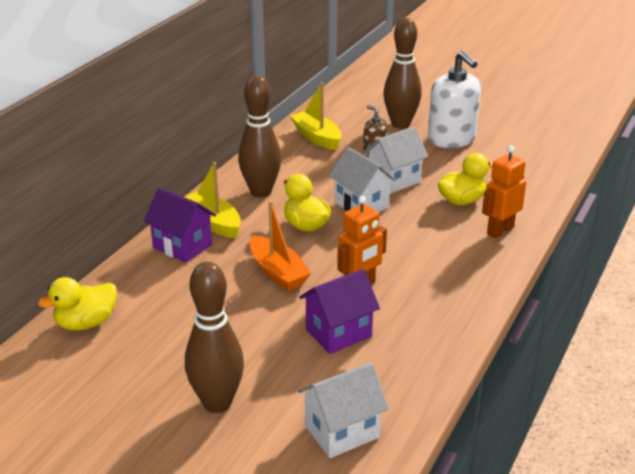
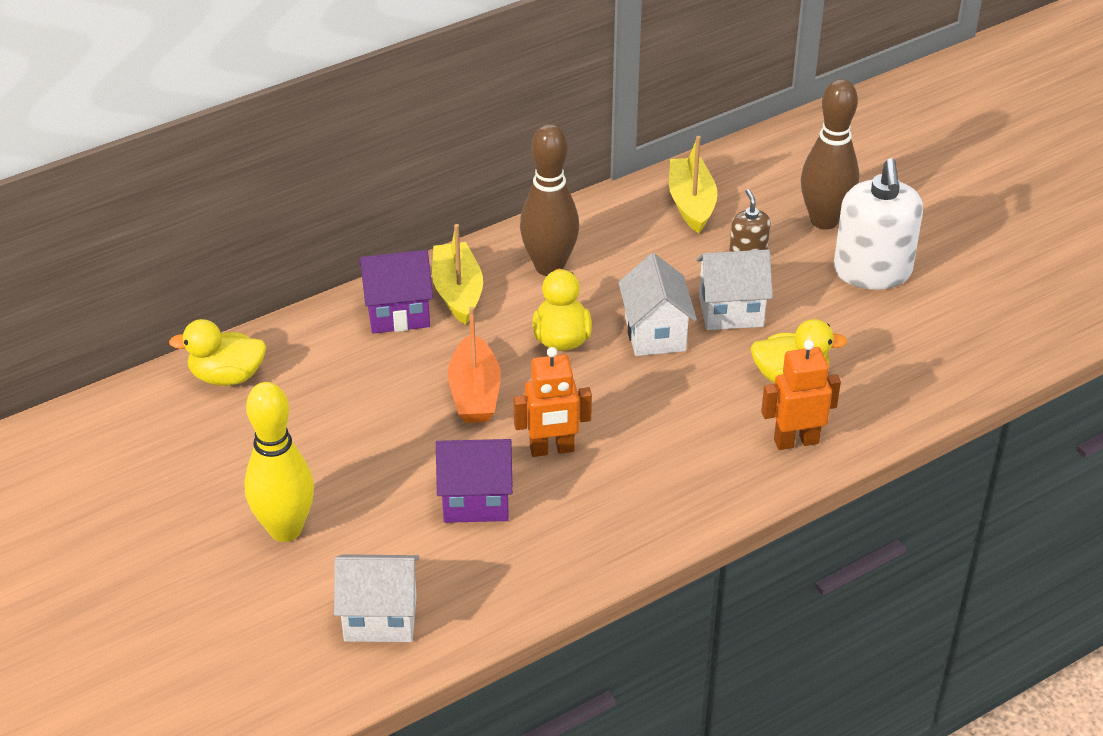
camera: 30 degrees right, 10 degrees up
purple house [143,187,216,263] -> purple house turned 75 degrees counterclockwise [359,250,433,334]
brown bowling pin [185,262,244,413] -> yellow bowling pin [244,382,314,542]

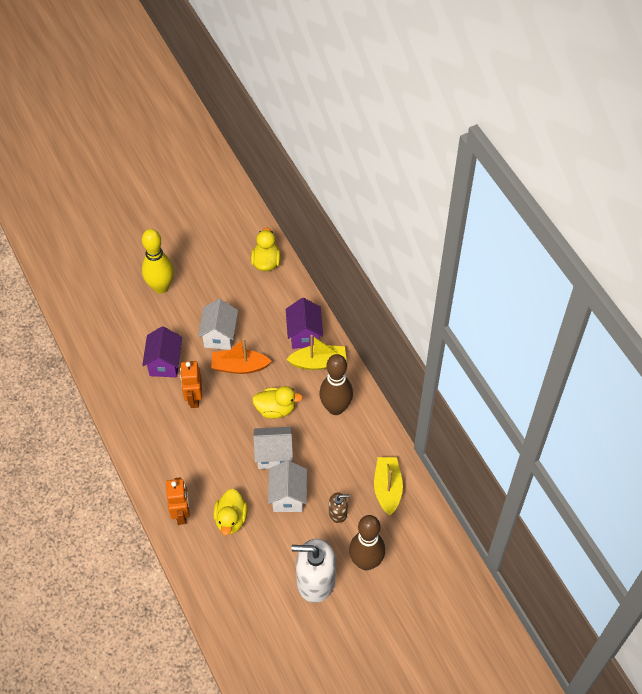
camera: 95 degrees right, 15 degrees up
white house [334,554,419,642] -> white house moved to [198,299,238,350]
yellow boat [669,136,717,233] -> yellow boat turned 90 degrees counterclockwise [374,457,403,516]

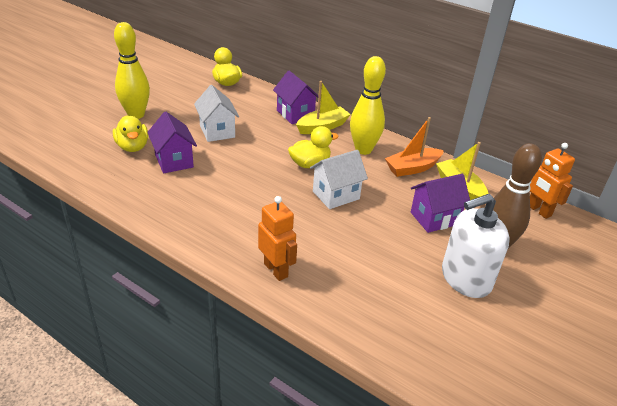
camera: 30 degrees left, 20 degrees down
orange robot [180,361,202,408] -> orange robot moved to [530,143,575,219]
orange boat [211,338,272,374] -> orange boat moved to [385,117,444,177]
yellow duck [213,489,248,535] -> yellow duck moved to [113,115,148,152]
white house [268,460,307,512] -> none
brown bowling pin [319,354,353,415] -> yellow bowling pin [350,56,386,155]
brown soap dispenser [329,492,350,523] -> purple house [411,174,470,233]

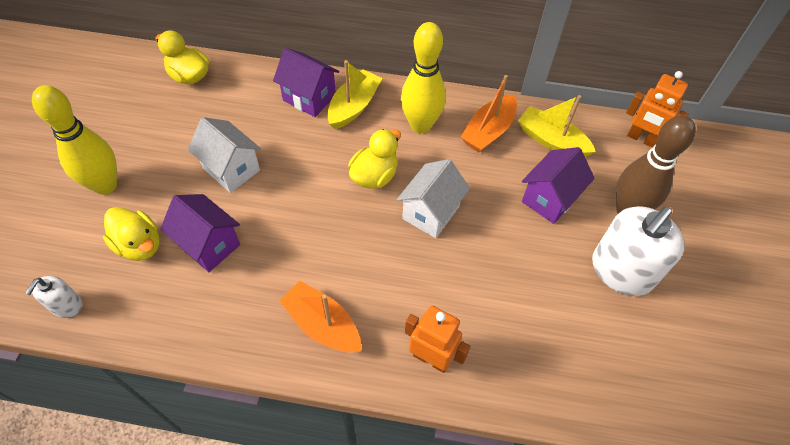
camera: 25 degrees left, 20 degrees up
none -> white soap dispenser [25,276,82,318]
none -> orange boat [279,281,361,352]

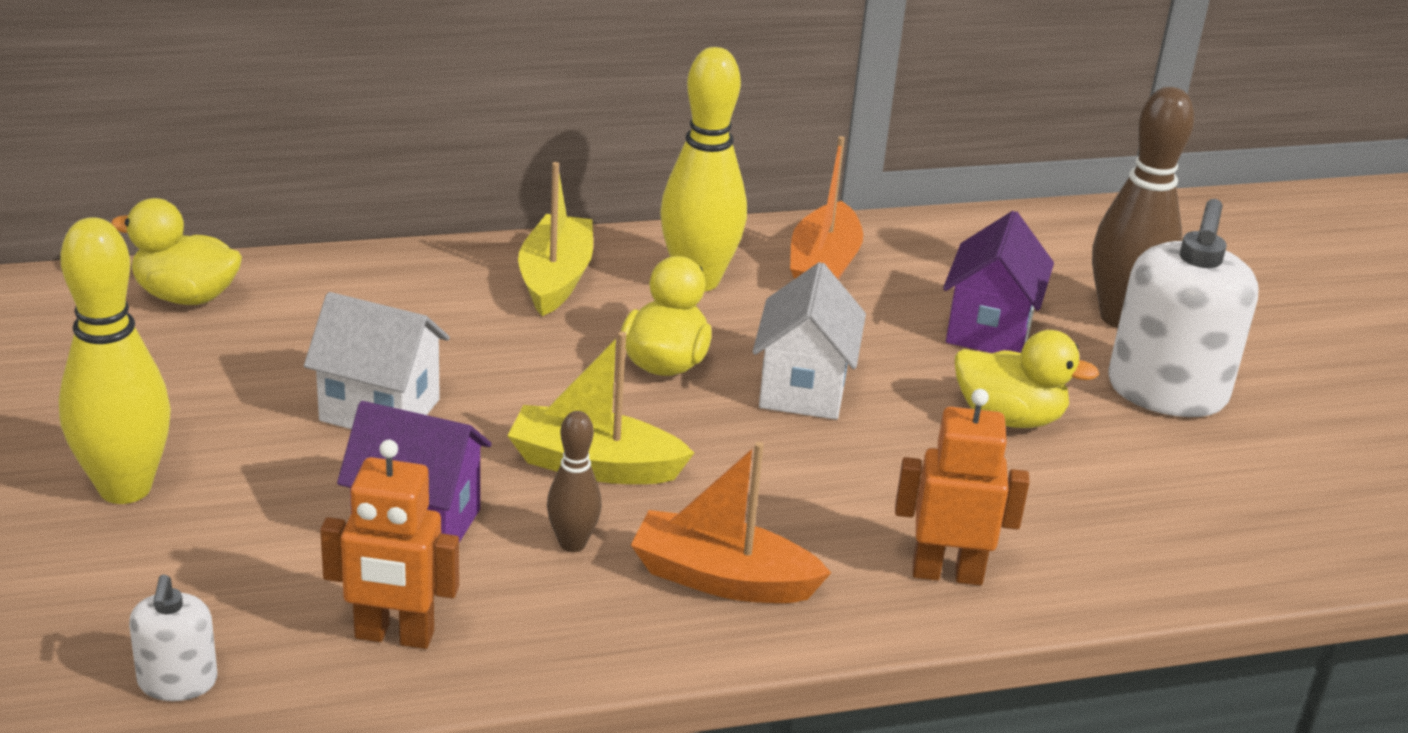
camera: 25 degrees left, 25 degrees down
yellow duck [103,207,159,261] -> yellow duck moved to [955,330,1099,428]
purple house [273,48,339,117] -> none
yellow boat [518,95,596,157] -> yellow boat moved to [507,332,694,484]
orange robot [626,71,688,148] -> orange robot moved to [320,440,459,649]
none -> brown bowling pin [547,411,602,552]

